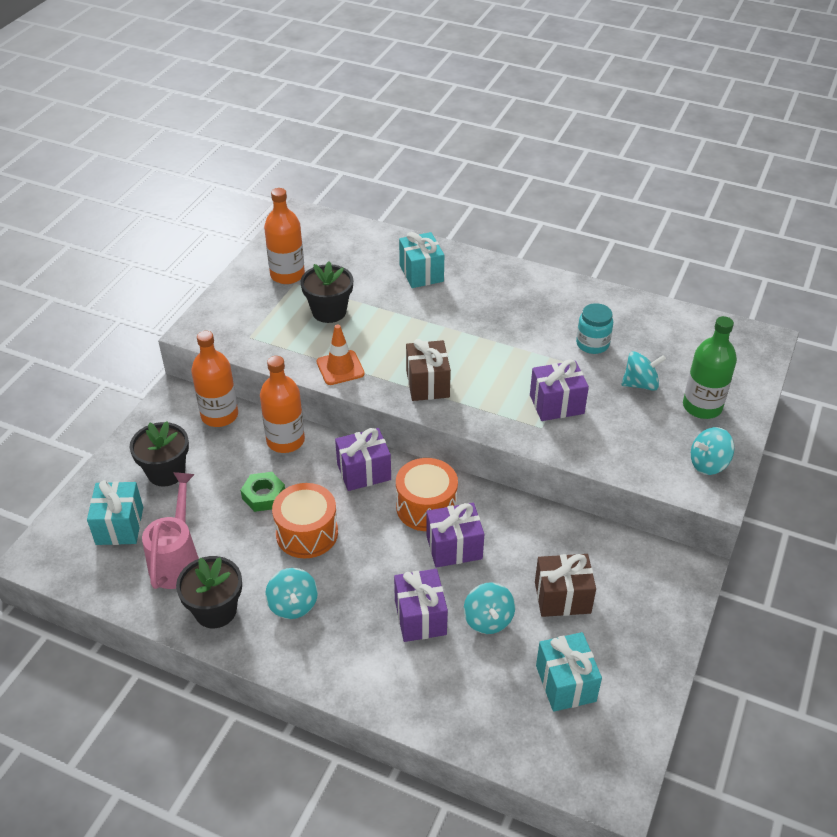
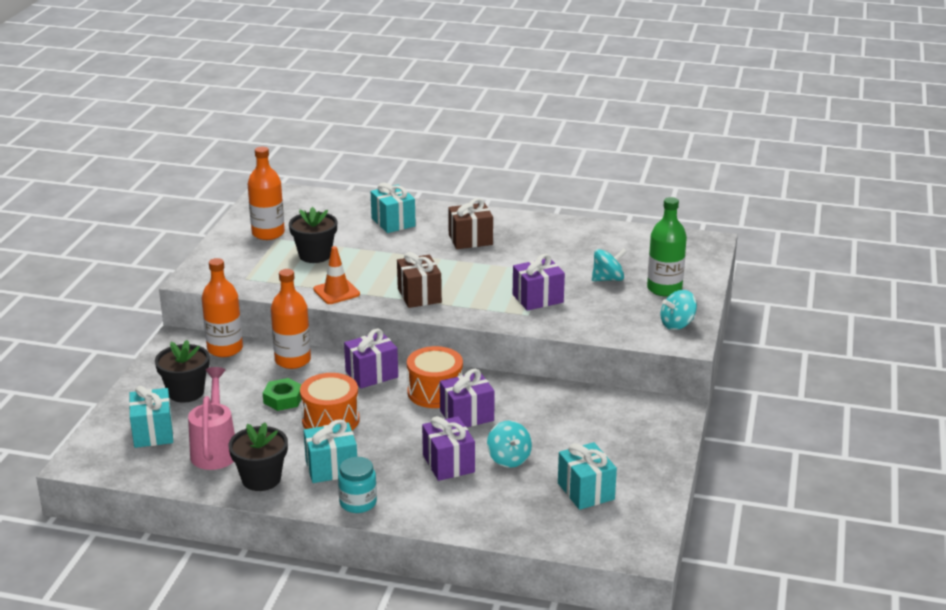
camera: 10 degrees left, 15 degrees down
turquoise spinning top [265,568,318,619] -> turquoise gift [304,419,357,483]
brown gift [535,554,596,617] -> brown gift moved to [448,198,493,249]
turquoise jar [576,303,613,354] -> turquoise jar moved to [338,457,377,513]

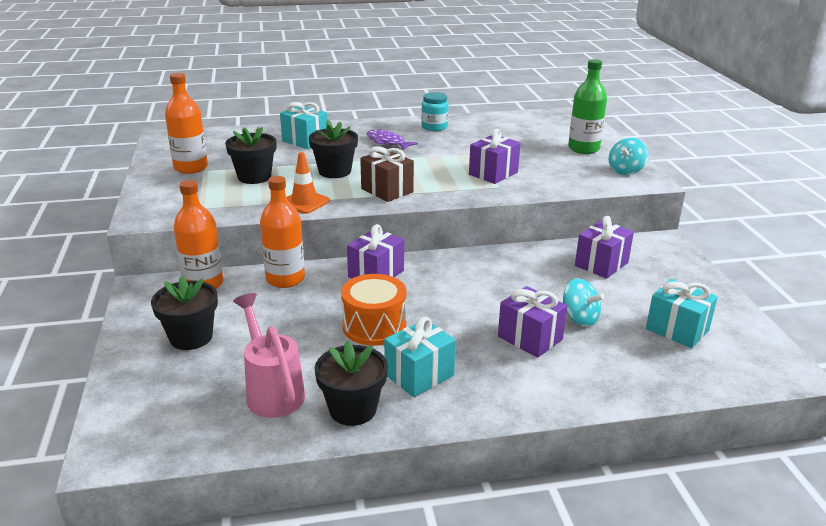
camera: 25 degrees left, 0 degrees up
turquoise gift [129,386,173,448] -> none
green nut [263,378,301,411] -> none
turquoise jar [338,457,377,513] -> turquoise jar moved to [421,92,449,131]
orange drum [407,346,463,408] -> none
purple gift [440,369,495,427] -> purple gift moved to [575,216,634,279]
brown gift [448,198,493,249] -> purple fish [367,129,418,150]
turquoise spinning top [592,249,627,281] -> none
none -> black flower pot [309,119,358,178]

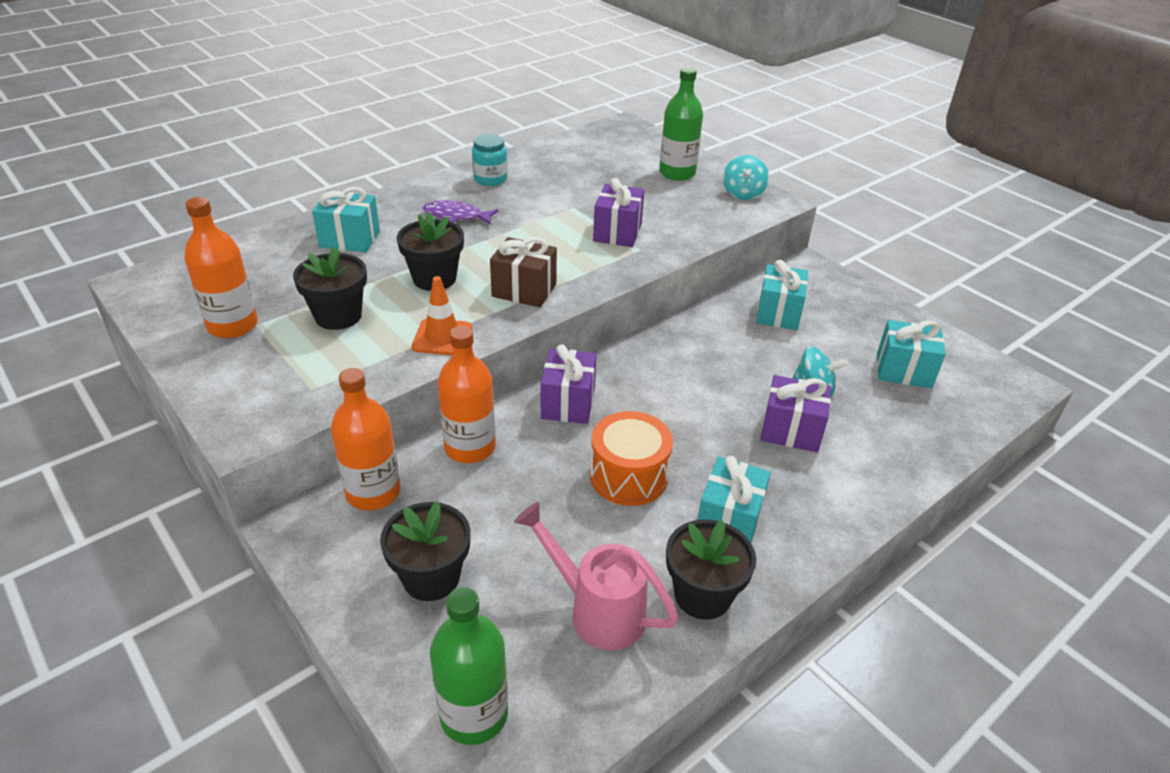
camera: 30 degrees left, 10 degrees up
purple gift [575,216,634,279] -> turquoise gift [756,260,808,330]
none -> green bottle [430,587,508,745]

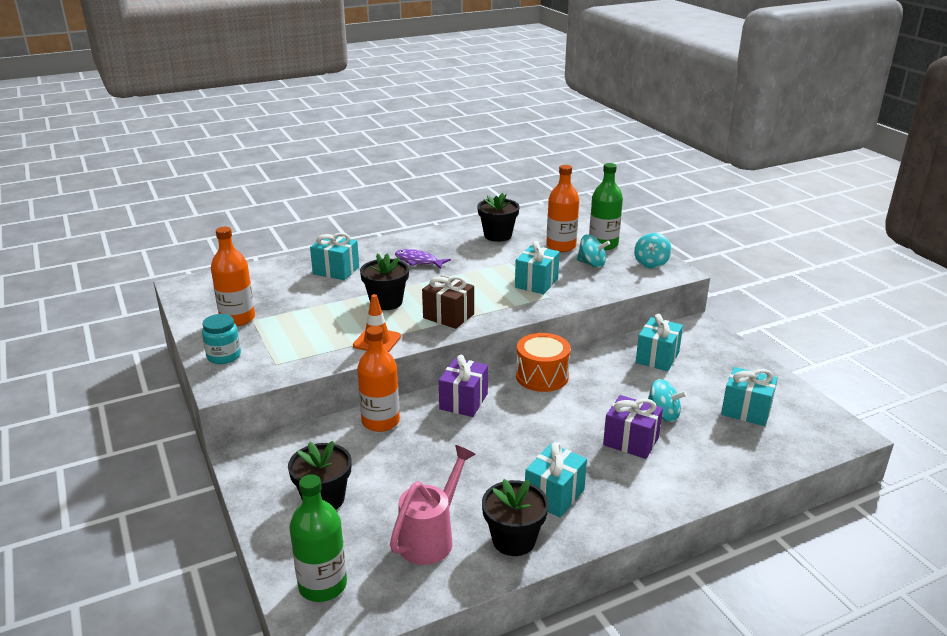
camera: 15 degrees right, 10 degrees down
black flower pot [293,247,367,330] -> black flower pot moved to [477,193,520,242]
orange bottle [331,368,400,510] -> orange bottle moved to [546,165,579,252]
turquoise jar [472,134,507,186] -> turquoise jar moved to [202,314,241,364]
pink watering can [514,502,678,650] -> pink watering can turned 75 degrees clockwise [390,445,476,565]
orange drum [590,411,673,506] -> orange drum moved to [516,333,571,392]
purple gift [593,178,644,247] -> turquoise gift [515,241,560,294]
none -> turquoise spinning top [577,234,610,268]

